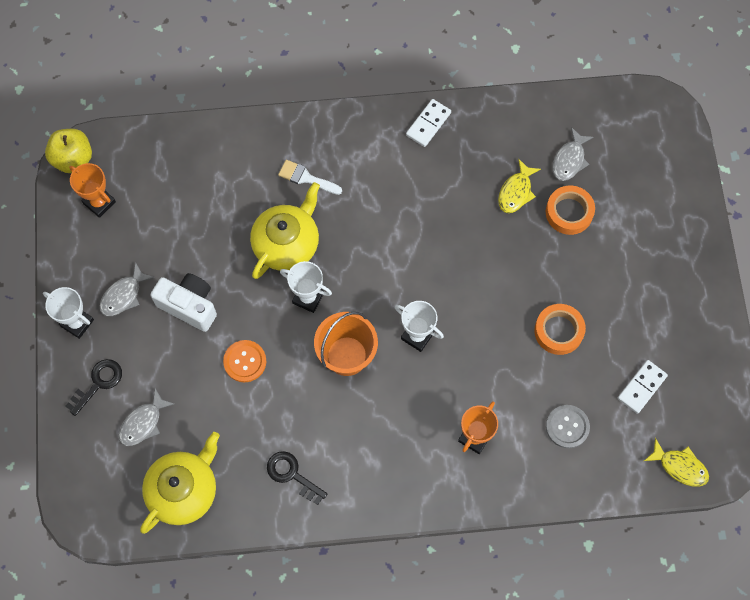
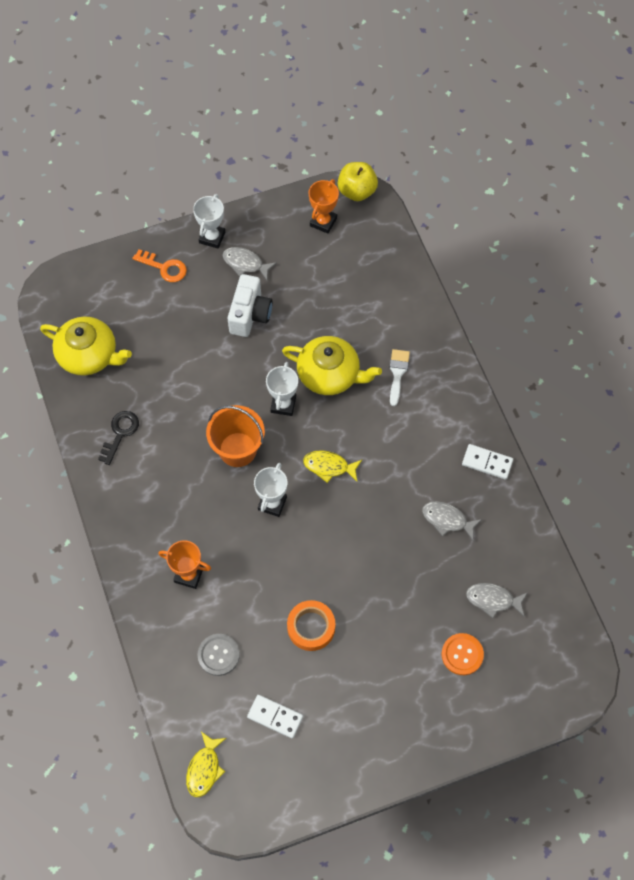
camera: 75 degrees right, 5 degrees down
black key [66,359,122,416] -> orange key [132,249,187,282]
grey fish [119,388,174,446] -> grey fish moved to [422,501,482,540]
orange button [223,340,266,382] -> orange button moved to [442,633,484,675]
yellow fish [498,159,541,213] -> yellow fish moved to [303,450,362,483]
orange tape [546,186,595,235] -> none

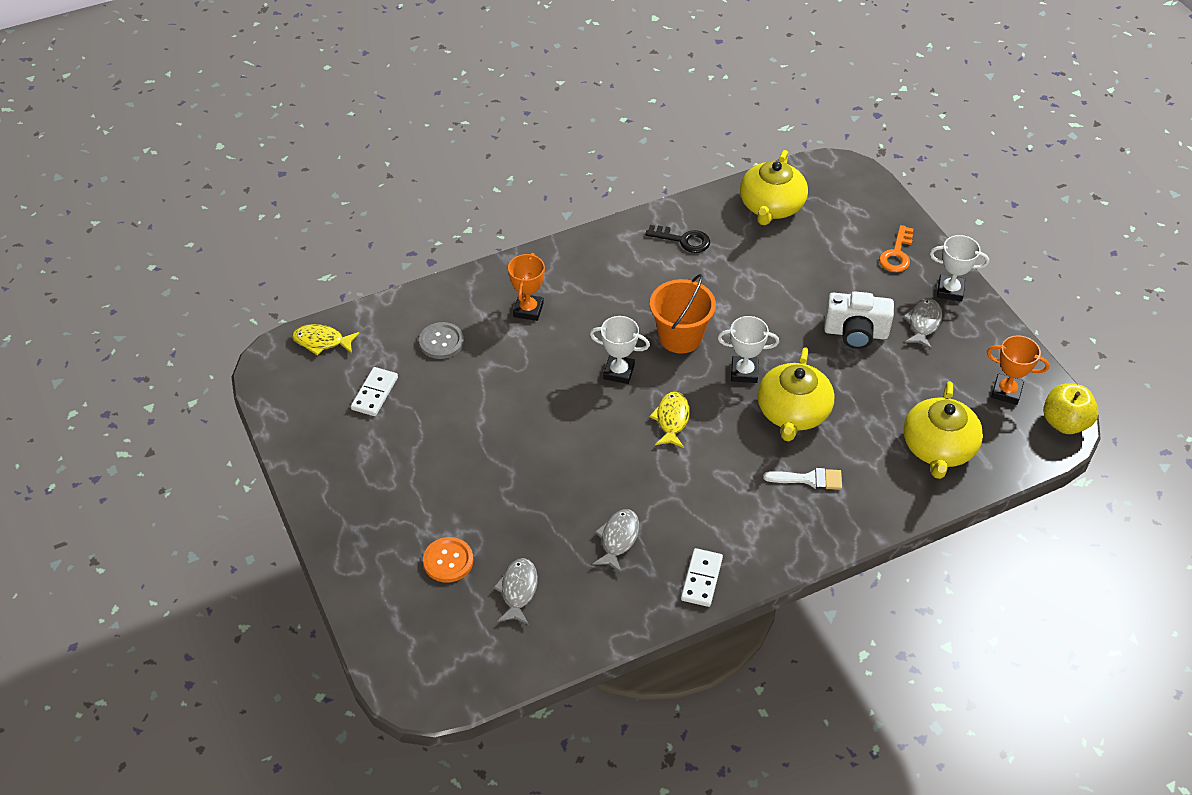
camera: 85 degrees right, 15 degrees down
orange tape [287,600,335,651] -> none
none -> yellow teapot [904,381,983,479]

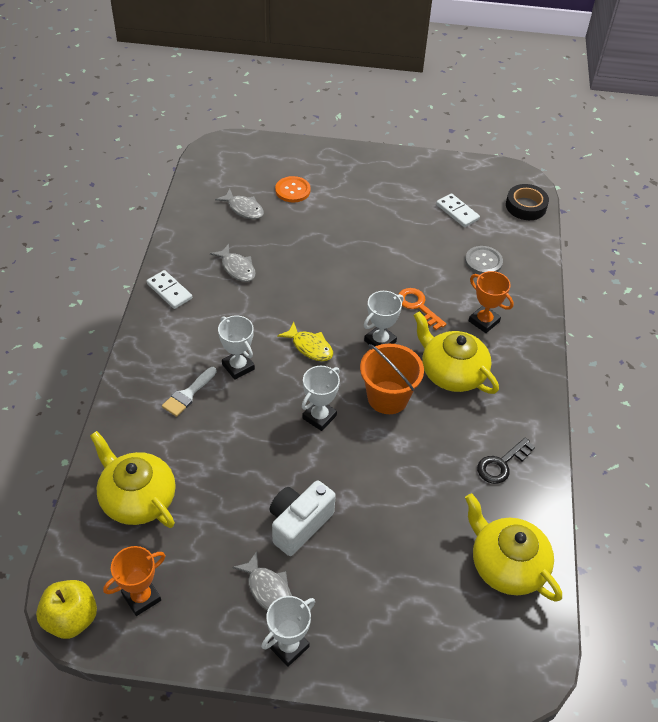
camera: 120 degrees right, 0 degrees up
yellow fish [292,324,359,356] -> black tape [506,184,549,220]
yellow teapot [757,347,835,441] -> yellow teapot moved to [413,311,499,394]
orange key [879,225,913,272] -> orange key moved to [398,288,446,330]
none -> white trophy [218,316,255,380]

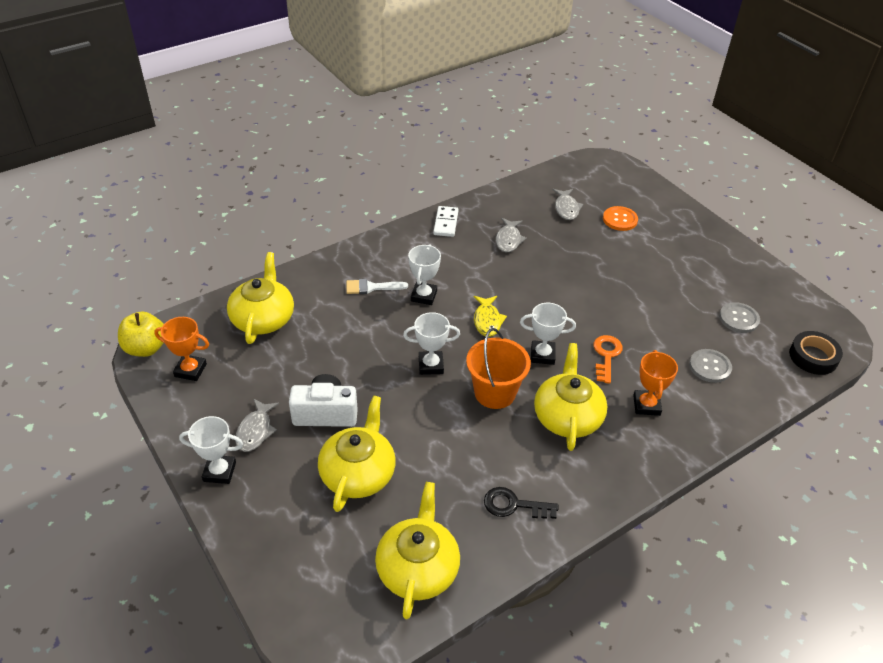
camera: 50 degrees right, 5 degrees down
white domino [436,193,480,227] -> grey button [719,302,760,333]
none -> yellow teapot [318,395,396,512]

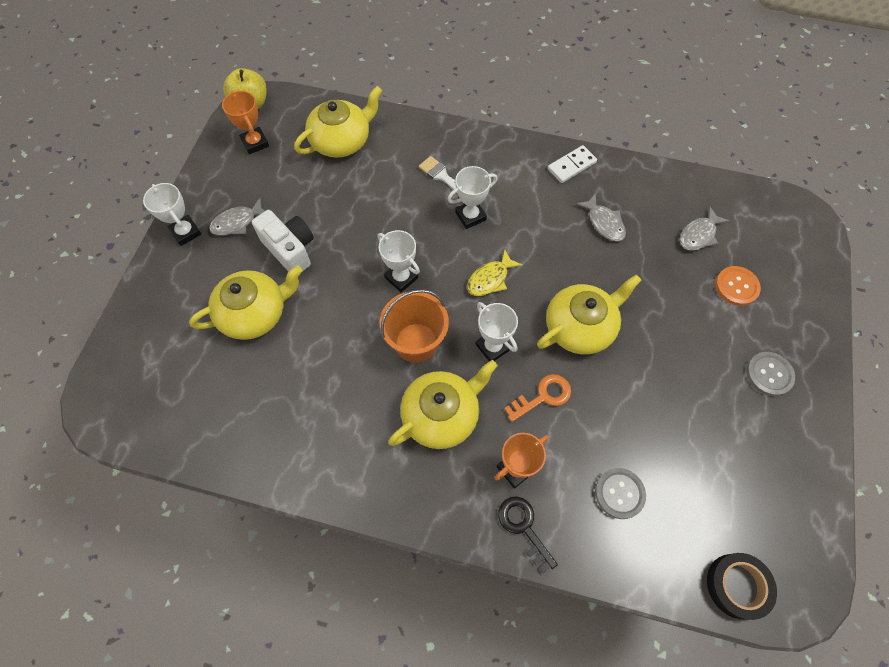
camera: 50 degrees right, 20 degrees up
yellow teapot [375,482,460,619] -> yellow teapot moved to [537,274,642,354]
black key [484,487,559,519] -> black key moved to [498,496,558,574]
grey fish [496,218,527,252] -> grey fish turned 90 degrees counterclockwise [576,193,626,242]
grey button [719,302,760,333] -> grey button moved to [746,352,795,396]

